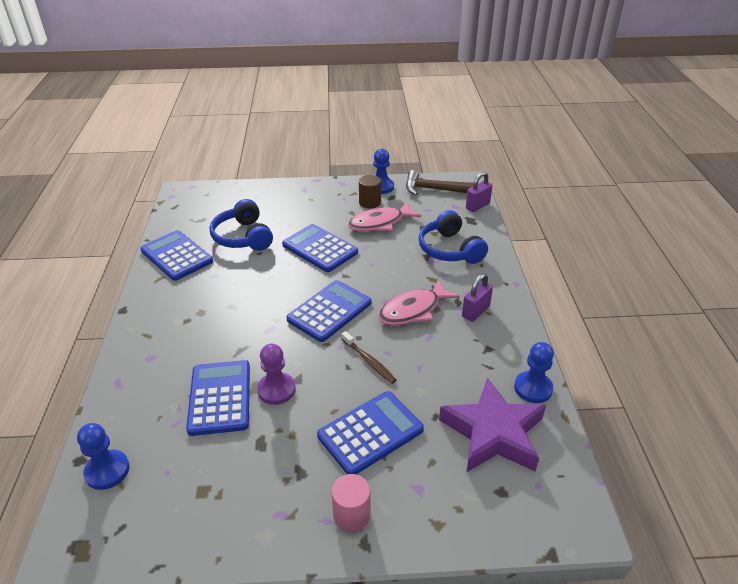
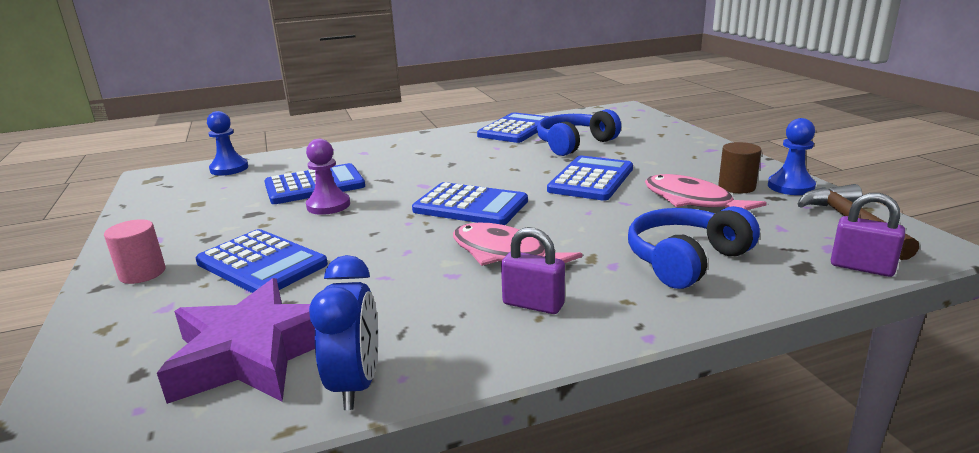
camera: 75 degrees right, 15 degrees down
brown toothbrush [341,331,397,384] -> none
blue pawn [514,342,554,403] -> blue clock [309,255,378,410]

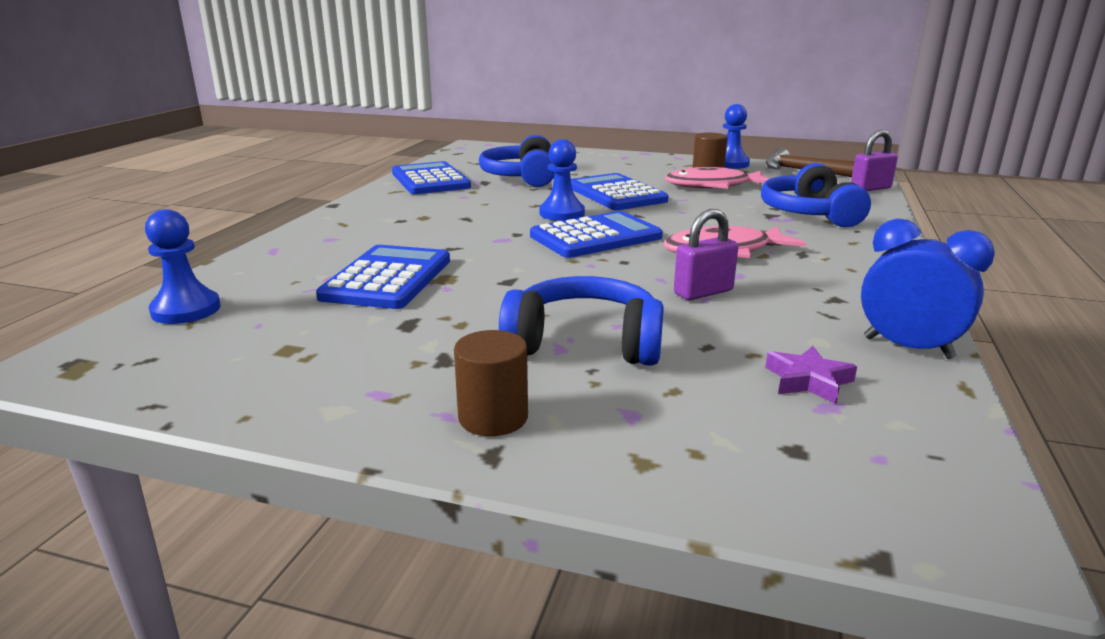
camera: 55 degrees left, 0 degrees up
pink cylinder [104,219,166,284] -> brown cylinder [454,330,528,436]
purple star [157,278,315,404] -> purple star [765,346,857,404], size x0.43
blue calculator [196,229,328,293] -> blue headphones [499,276,664,366]
purple pawn [306,139,350,215] -> none
purple padlock [501,227,565,314] -> purple padlock moved to [674,209,738,300]
none -> blue pawn [539,139,585,221]

